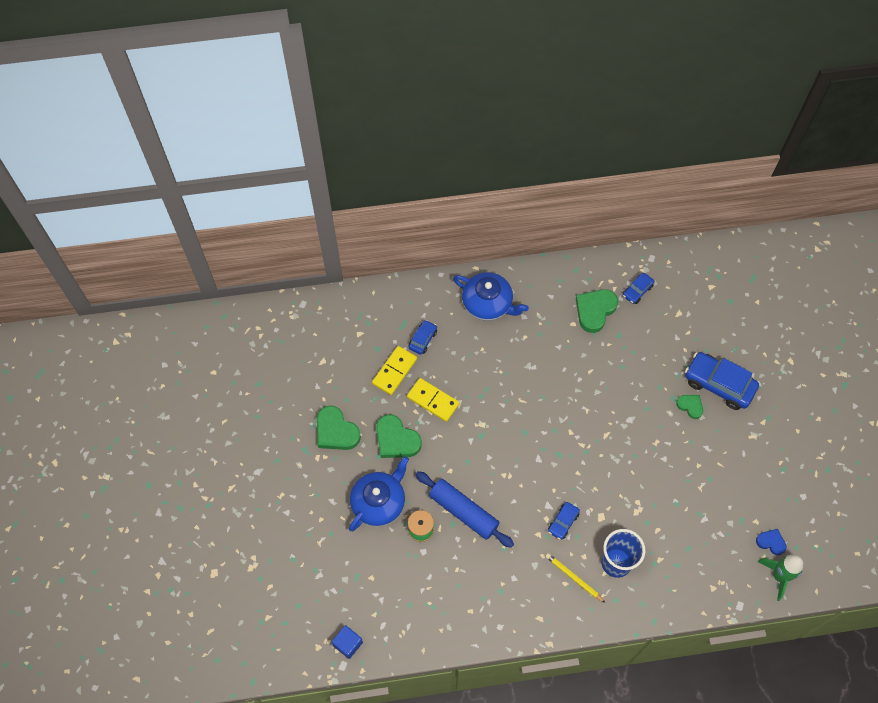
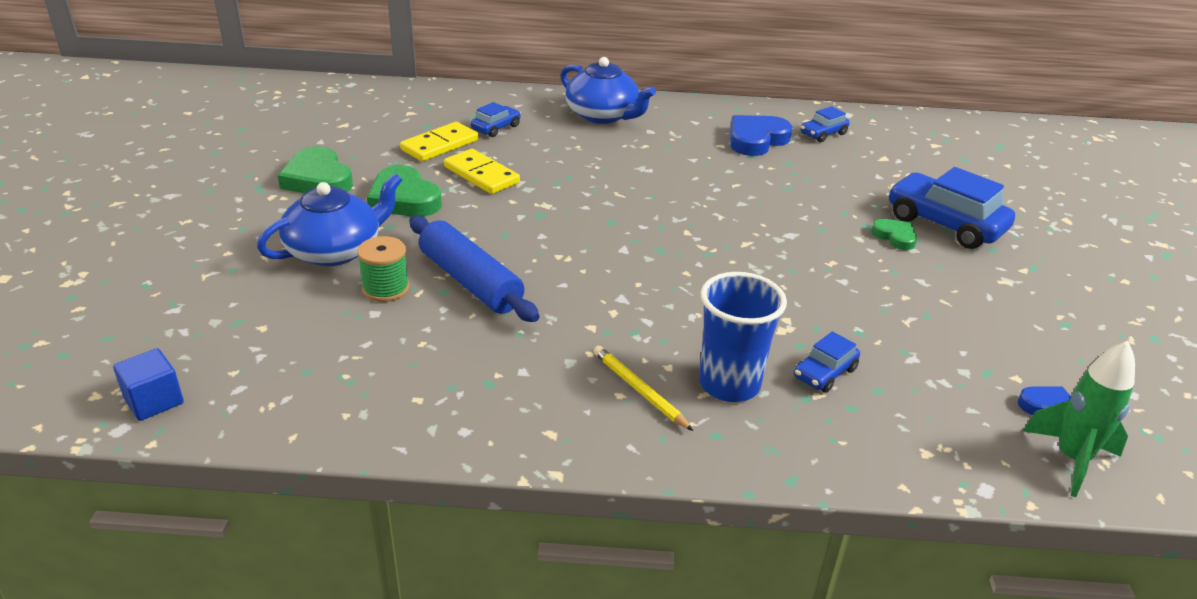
camera: 10 degrees right, 30 degrees down
blue car [548,502,580,540] -> blue car moved to [794,331,860,393]
green heart [576,289,618,333] -> blue heart [730,115,793,156]

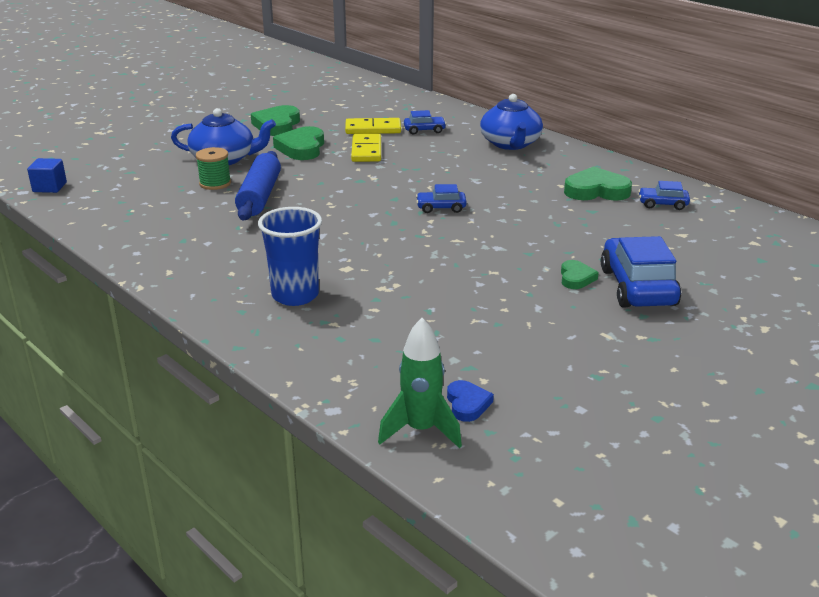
camera: 45 degrees right, 5 degrees down
yellow pencil [593,346,693,431] -> none
blue heart [730,115,793,156] -> green heart [564,166,632,201]
blue car [794,331,860,393] -> blue car moved to [416,184,466,213]

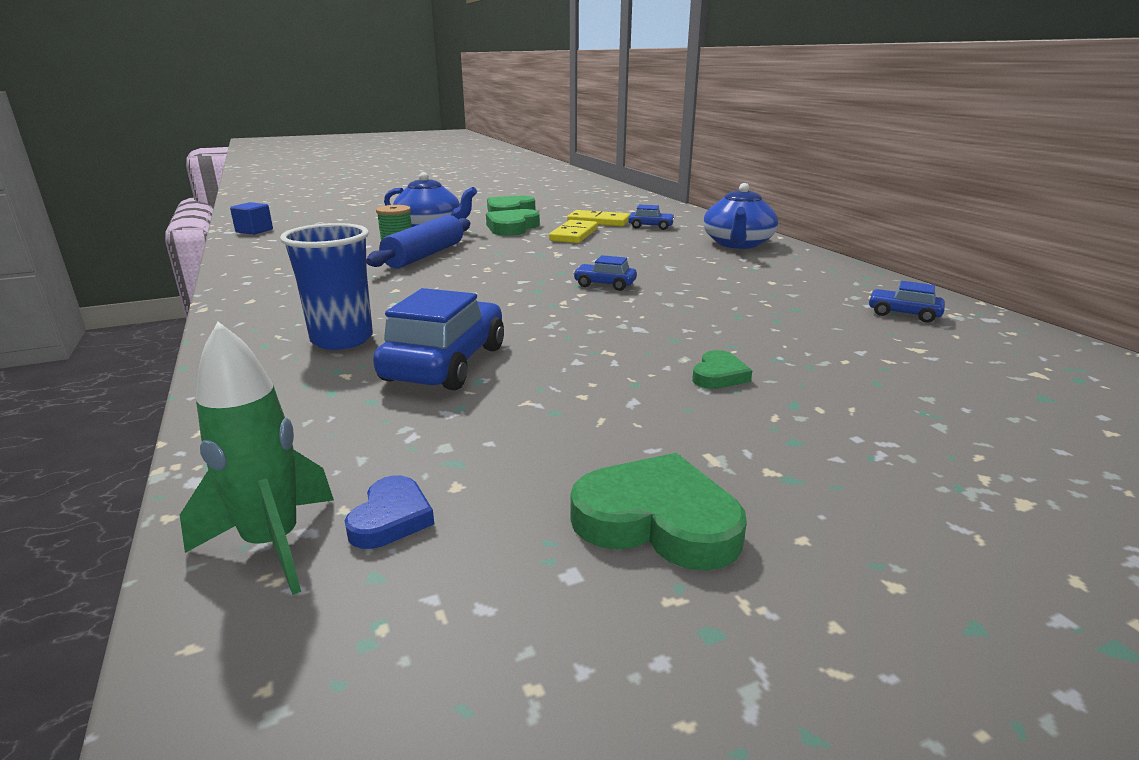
camera: 20 degrees right, 5 degrees down
green heart [564,166,632,201] -> green heart moved to [570,453,747,571]
blue car [601,236,681,308] -> blue car moved to [373,288,504,390]

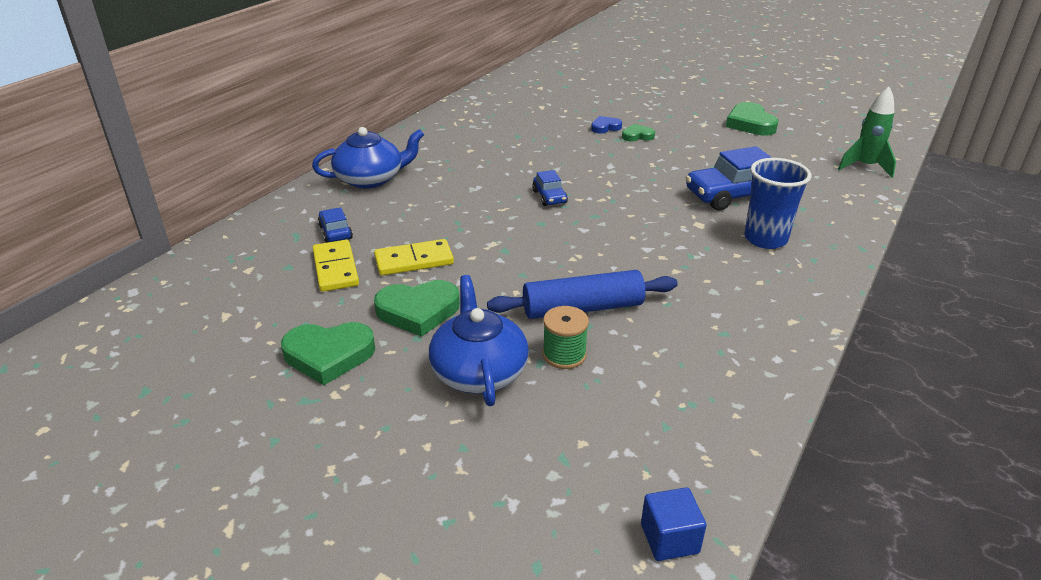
camera: 125 degrees left, 10 degrees up
blue heart [345,475,434,549] -> blue heart moved to [591,116,622,134]
blue car [868,281,945,323] -> none

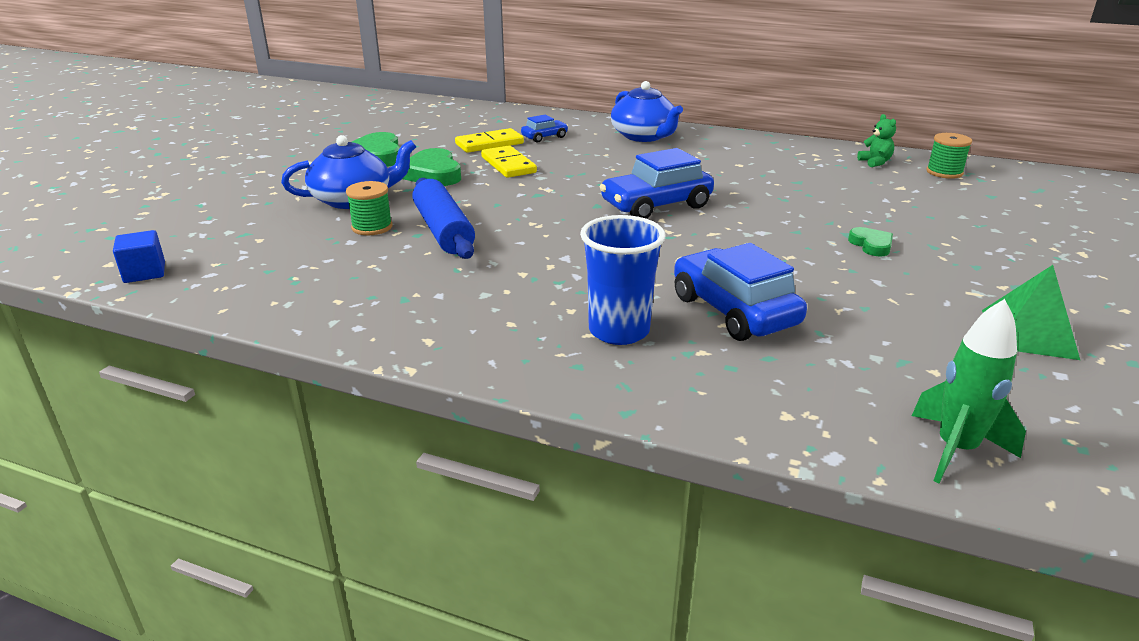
camera: 80 degrees right, 5 degrees down
blue car [532,170,568,206] -> blue car [600,148,714,219], size x1.95
blue heart [591,116,622,134] -> none
green heart [726,102,779,136] -> green pyramid [982,265,1080,360]
none -> green teddy bear [857,114,896,167]
none -> green spool [926,133,972,179]

